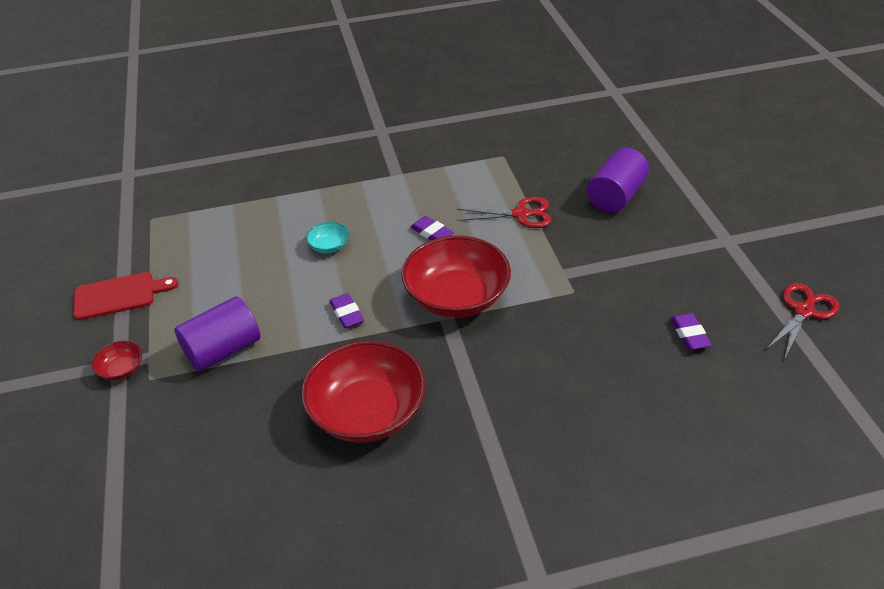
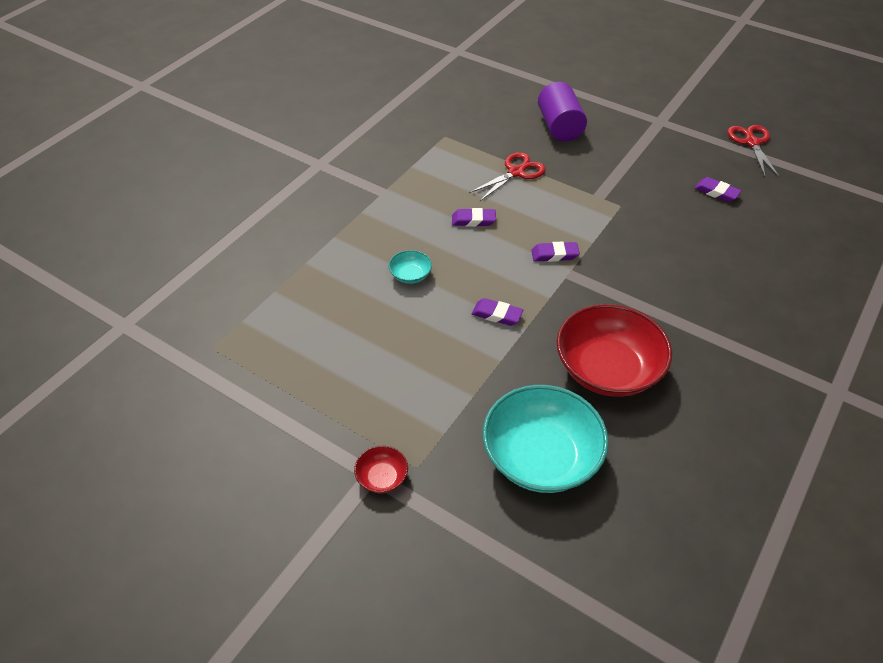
camera: 45 degrees left, 5 degrees up
red cutting board [73,272,179,320] -> none
purple cylinder [175,296,260,372] -> none
red bowl [401,236,511,318] -> purple eraser [531,242,580,262]
none -> turquoise bowl [483,385,609,493]

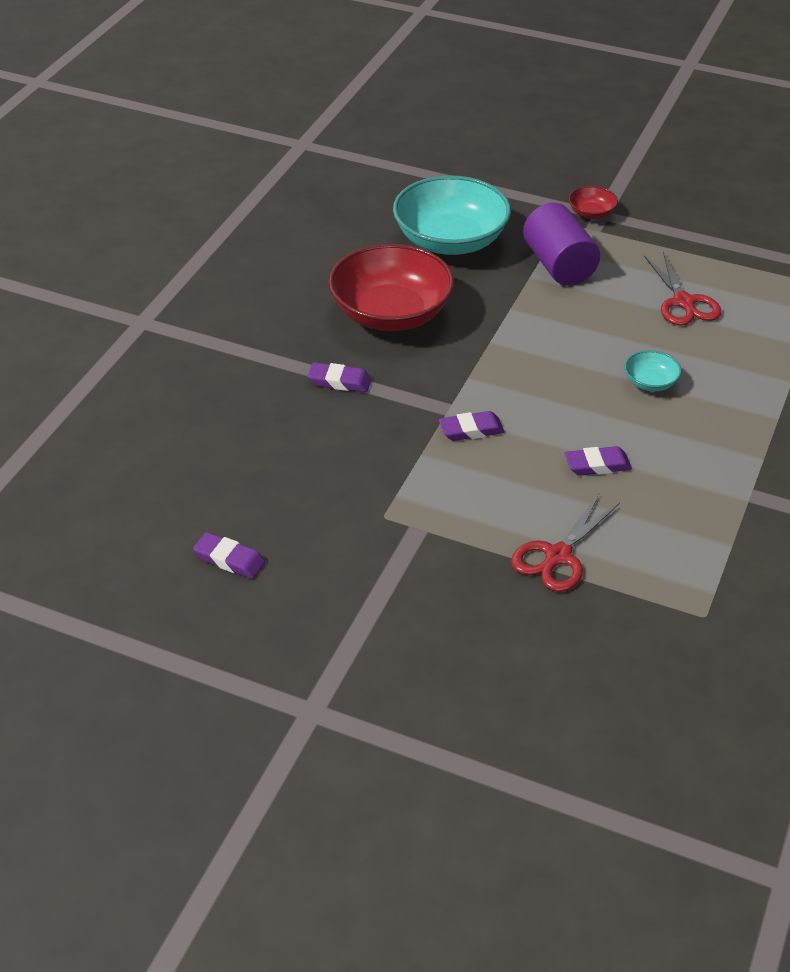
camera: 170 degrees right, 5 degrees down
purple eraser [472,298,523,326] -> purple eraser moved to [308,362,372,392]
purple cylinder [538,82,587,142] -> purple cylinder moved to [523,203,600,286]
red scissors [727,125,779,177] -> red scissors moved to [644,252,722,326]

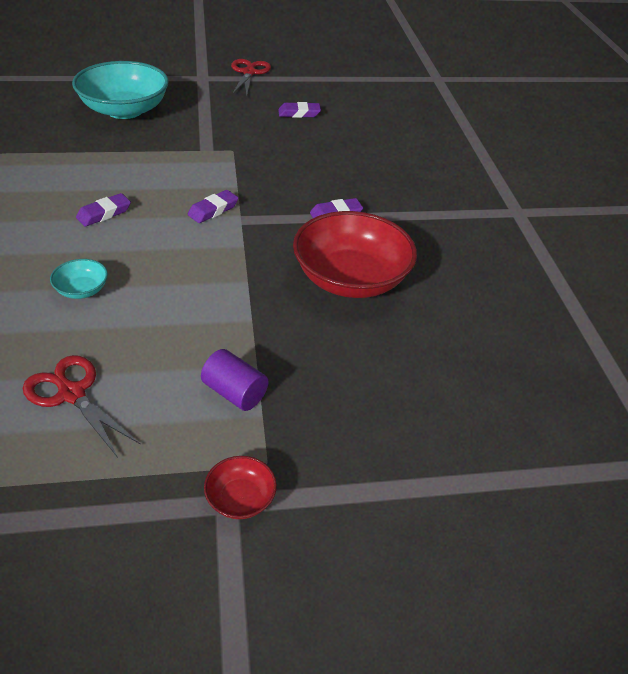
camera: 145 degrees right, 0 degrees up
turquoise bowl [393,175,511,255] -> turquoise bowl moved to [72,61,169,119]
red scissors [511,494,620,592] -> red scissors moved to [231,59,271,95]
purple cylinder [523,203,600,286] -> purple cylinder [201,349,268,411], size x0.63

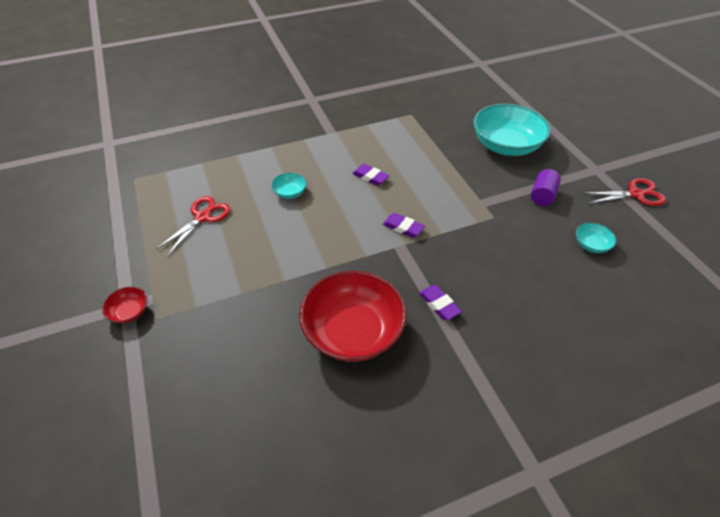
camera: 80 degrees right, 5 degrees up
purple cylinder [201,349,268,411] -> purple cylinder moved to [531,169,561,206]
purple eraser [278,102,321,118] -> turquoise bowl [576,223,616,253]

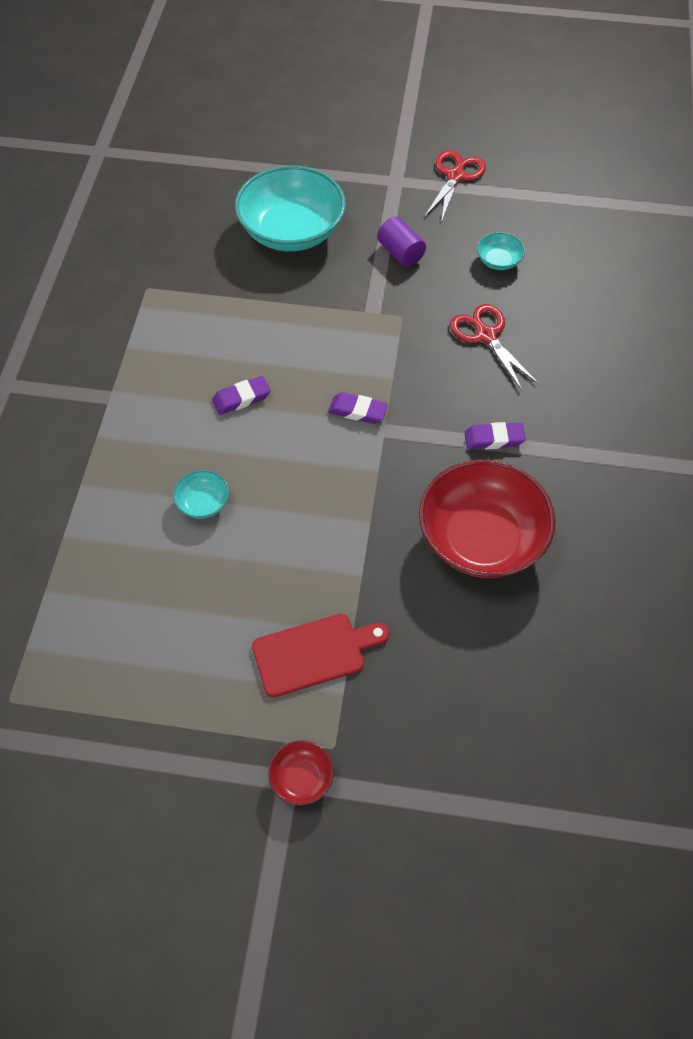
camera: 60 degrees left, 10 degrees up
red scissors [156,196,230,256] -> red scissors moved to [450,304,539,392]
purple eraser [383,213,425,238] -> purple eraser turned 45 degrees clockwise [328,392,388,424]
none -> red cutting board [252,614,389,697]

